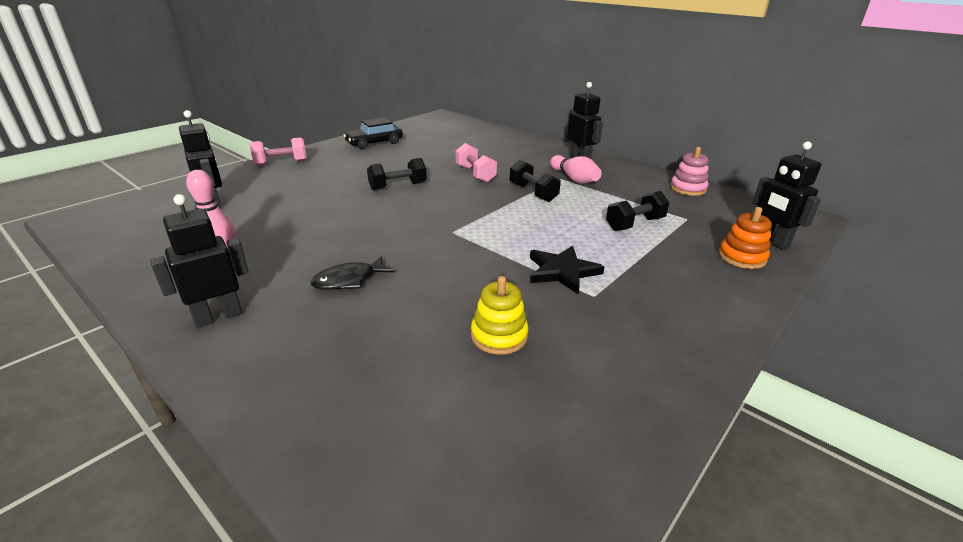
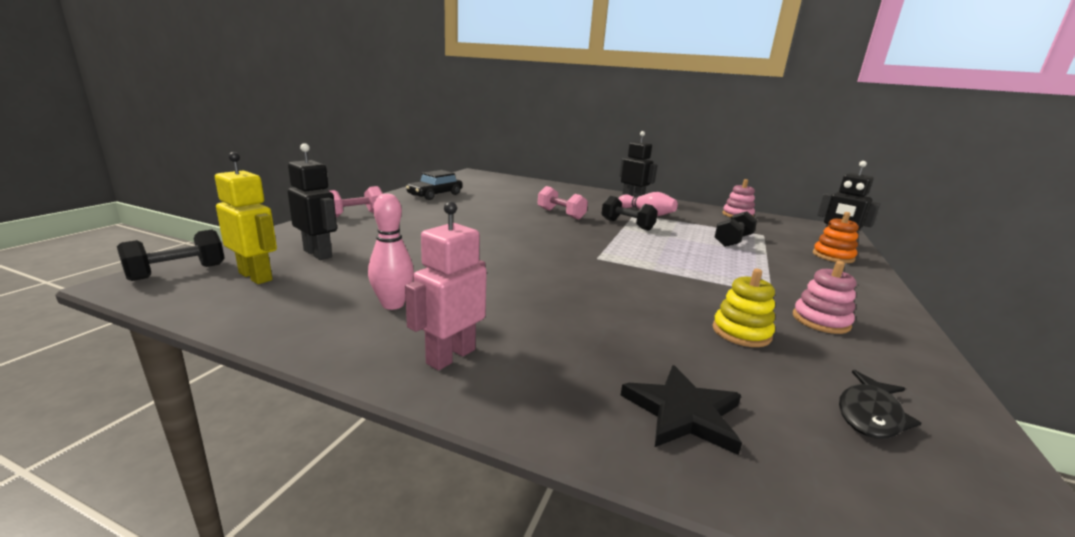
camera: 20 degrees left, 10 degrees down
black robot [150,194,249,327] -> pink robot [405,201,487,371]
black fish [311,256,395,290] -> black fish moved to [839,370,921,439]
black dumbbell [367,158,427,191] -> black dumbbell moved to [117,230,225,281]
black star [530,246,604,294] -> black star moved to [621,365,742,455]
none -> yellow robot [215,152,277,284]
none -> pink stacking toy [793,261,856,334]

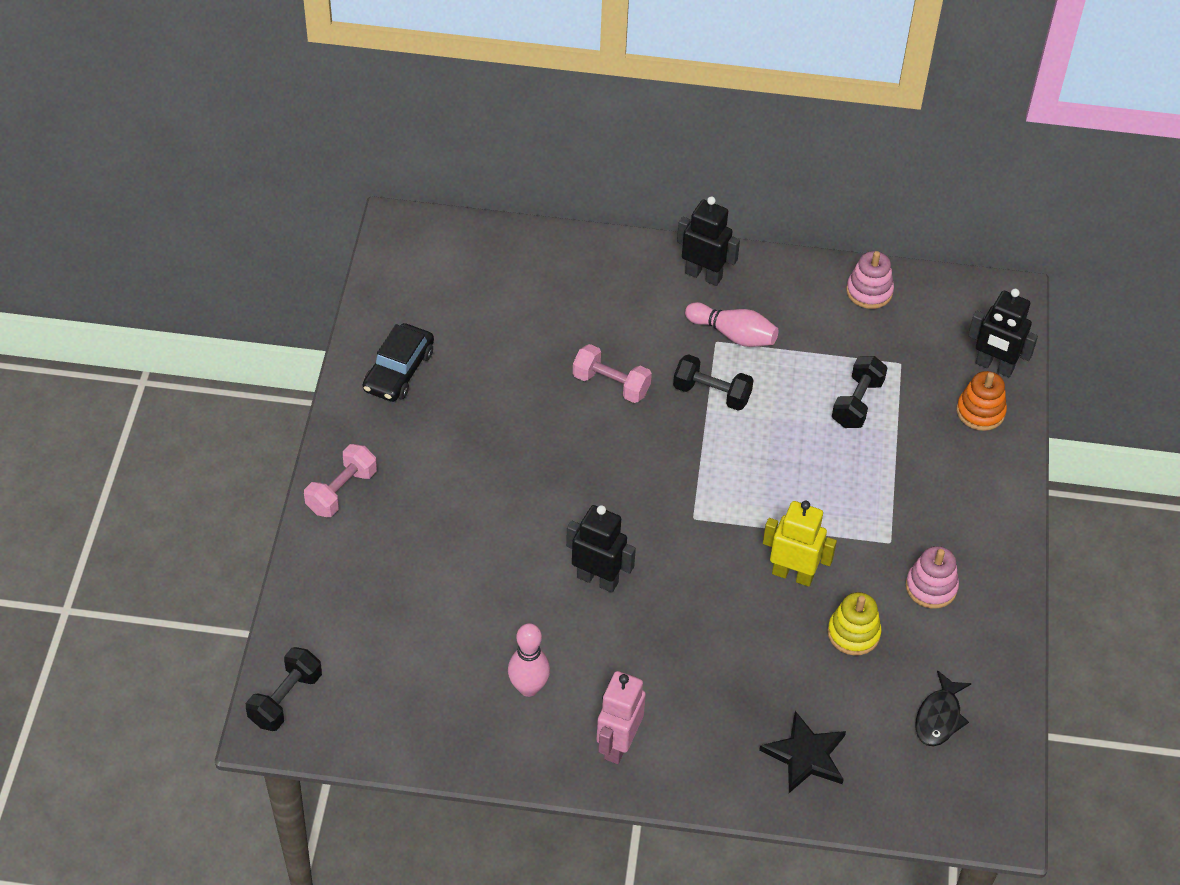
camera: 15 degrees left, 30 degrees up
yellow robot [215,152,277,284] -> yellow robot moved to [763,501,837,587]
black robot [288,143,337,260] -> black robot moved to [566,505,636,593]

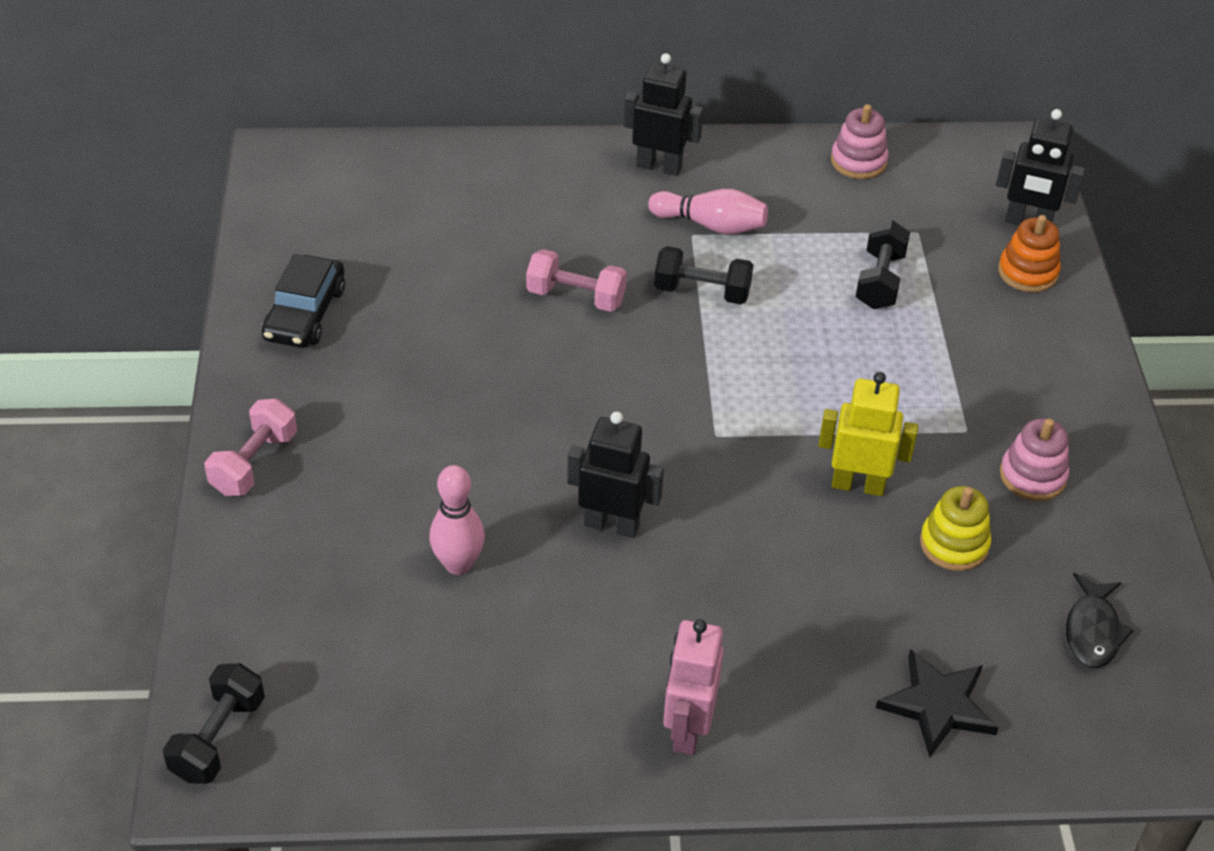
camera: 10 degrees left, 5 degrees down
pink bowling pin [508,623,550,697] -> pink bowling pin moved to [429,465,485,575]

